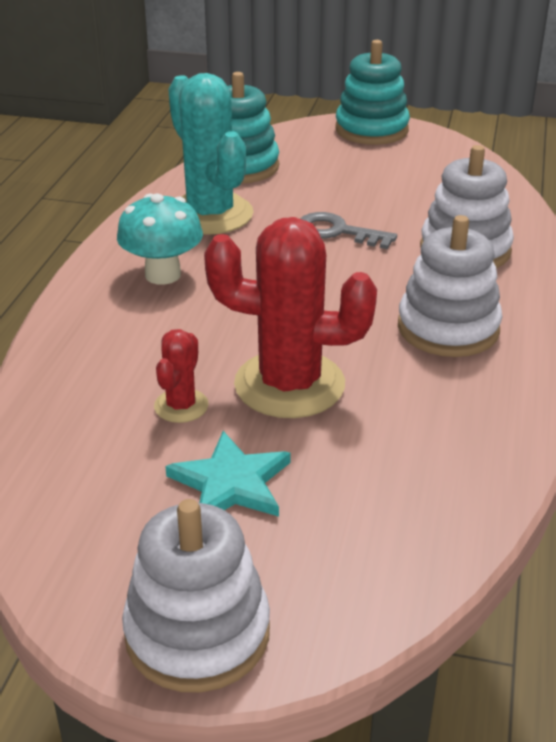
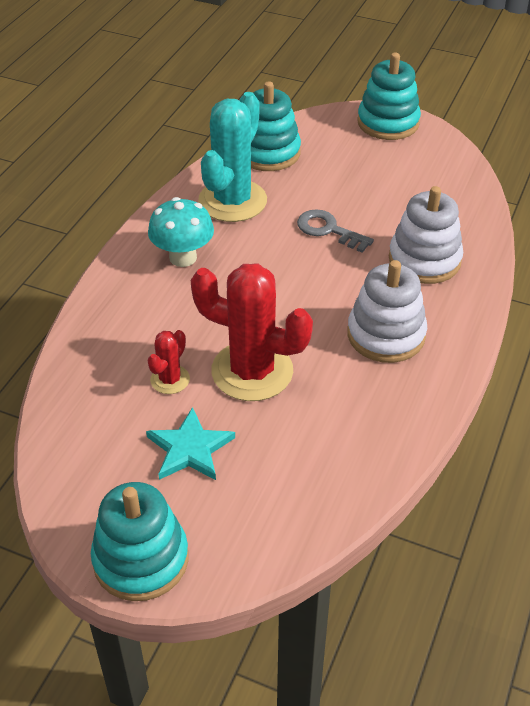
camera: 10 degrees right, 10 degrees up
white stacking toy [122,499,270,693] -> turquoise stacking toy [91,482,188,601]
turquoise cactus [168,73,254,235] -> turquoise cactus turned 45 degrees clockwise [198,92,267,222]

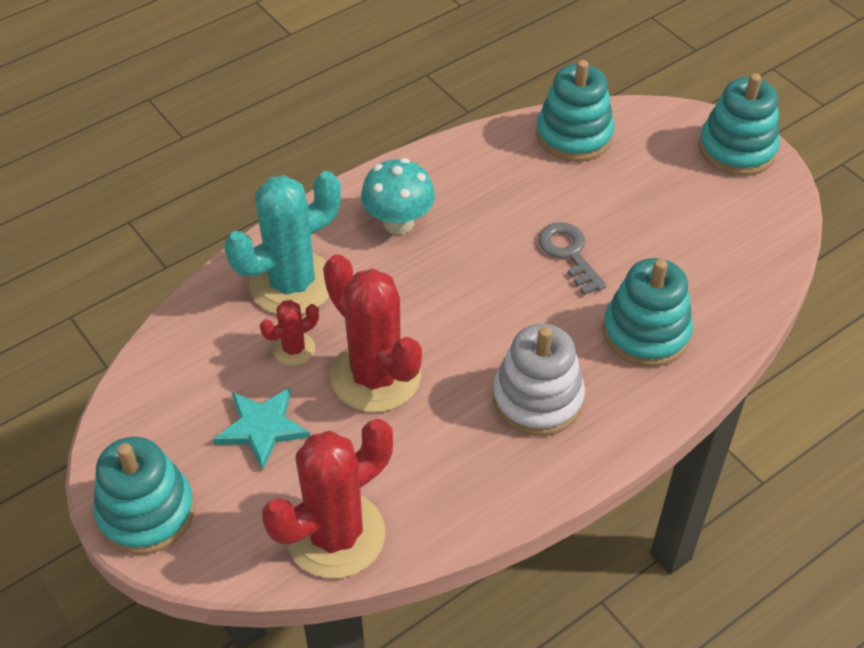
camera: 30 degrees right, 5 degrees up
turquoise cactus [198,92,267,222] -> turquoise cactus moved to [224,171,341,314]
white stacking toy [389,186,463,284] -> turquoise stacking toy [603,258,693,367]
none -> red cactus [262,419,393,578]

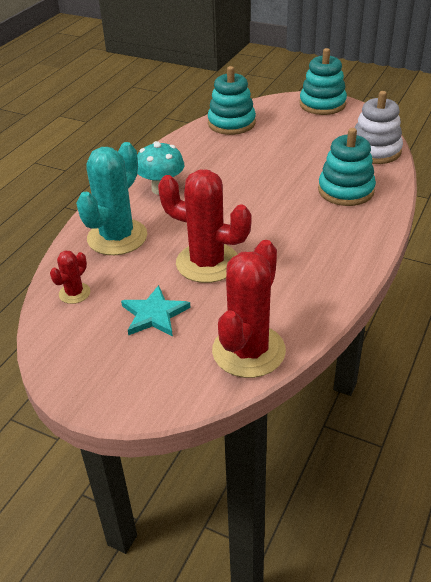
camera: 25 degrees left, 10 degrees down
turquoise stacking toy [93,437,195,555] -> none
red cactus [260,300,319,366] -> red cactus moved to [50,251,90,304]
white stacking toy [493,324,585,436] -> white stacking toy moved to [355,91,403,164]
grey key [538,222,607,295] -> none

